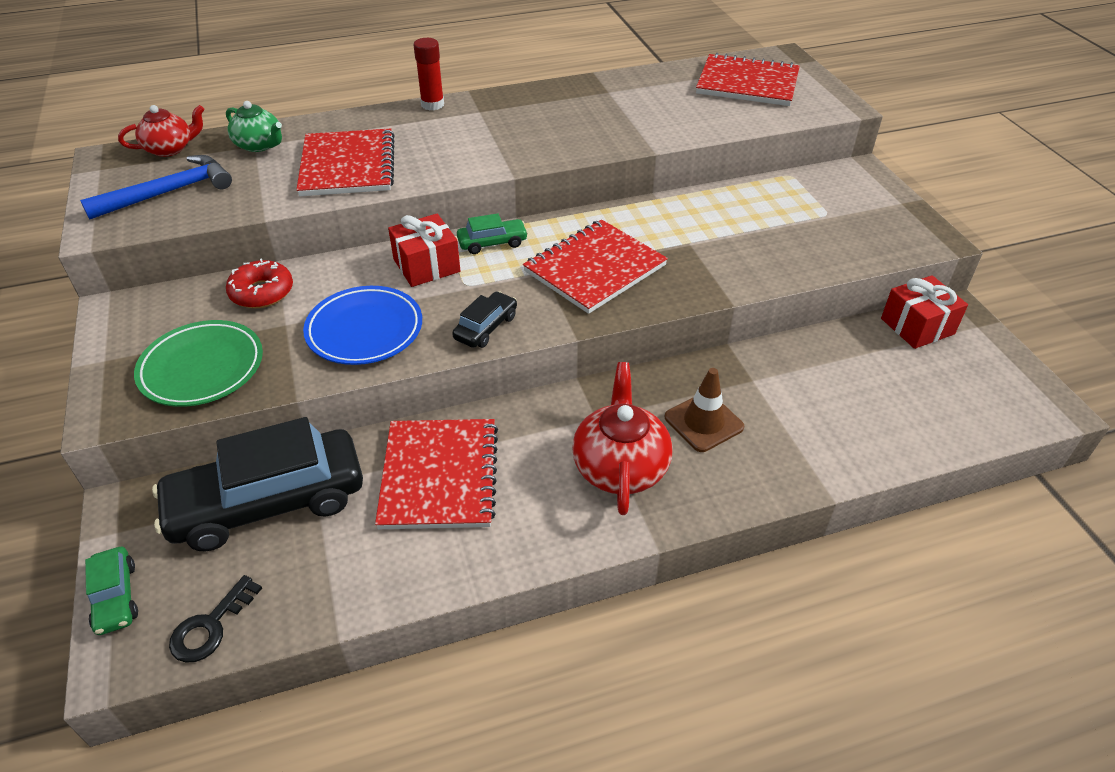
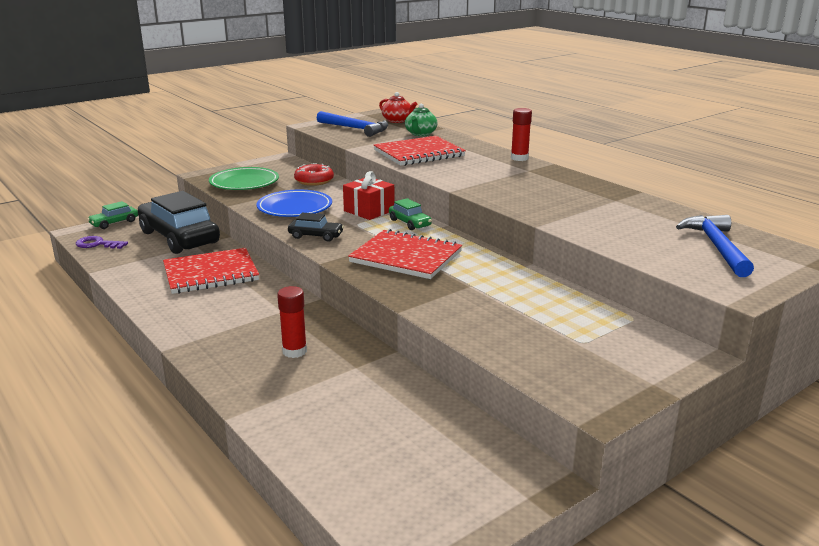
camera: 70 degrees right, 20 degrees down
black key [169,575,262,663] -> purple key [76,236,128,249]
red teapot [572,362,673,515] -> none
brown traffic cone [665,368,744,452] -> red glue stick [277,286,307,358]
red notebook [696,53,800,106] -> blue hammer [676,215,754,277]
red gift [881,275,968,349] -> none

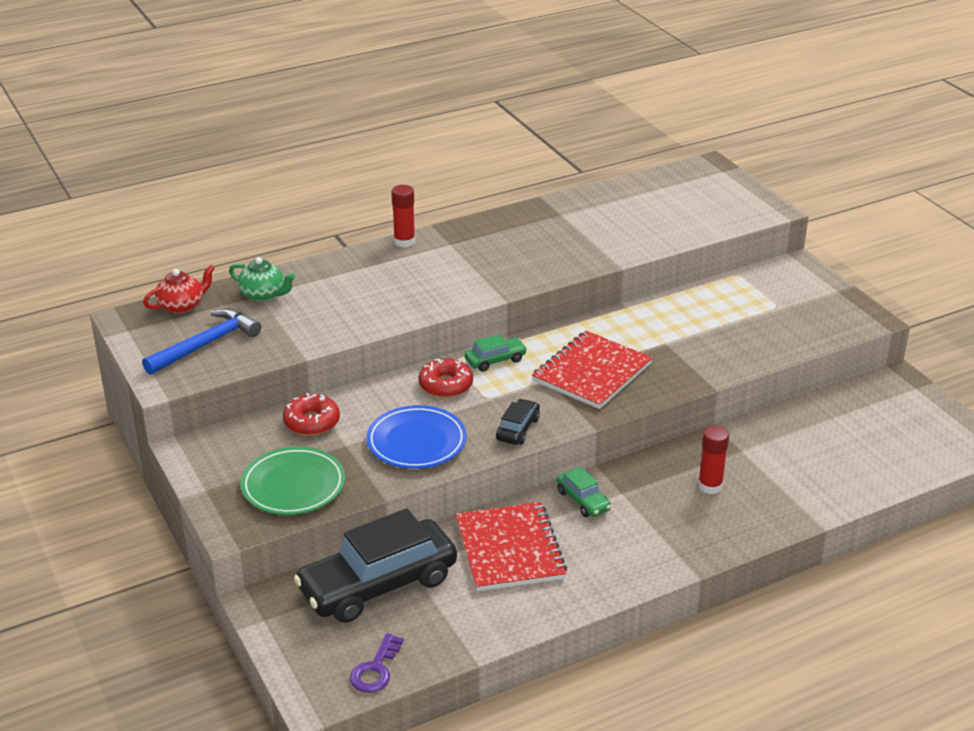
camera: 80 degrees left, 10 degrees up
green car [87,201,138,229] -> green car moved to [556,467,611,517]
red gift [343,171,394,220] -> red donut [418,358,473,398]
red notebook [374,136,466,166] -> none
blue hammer [676,215,754,277] -> none

